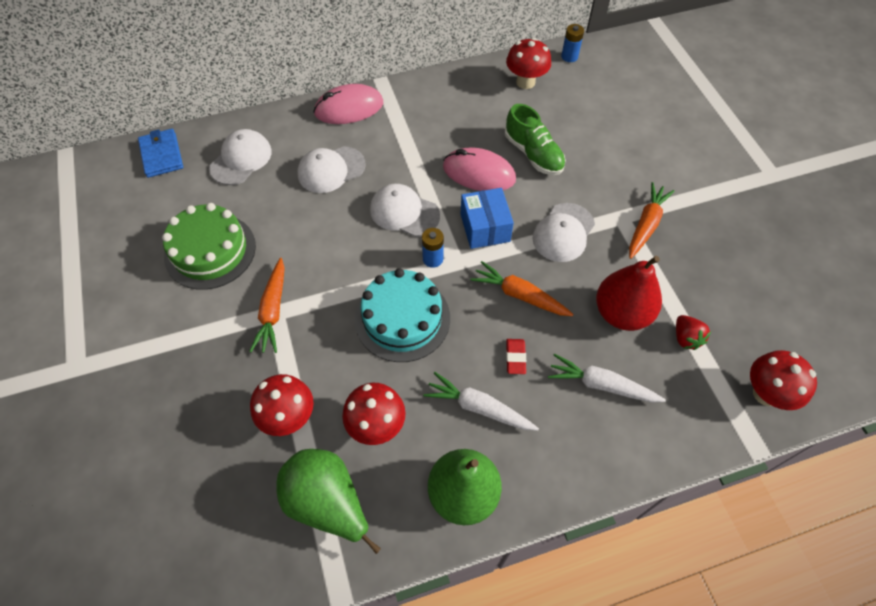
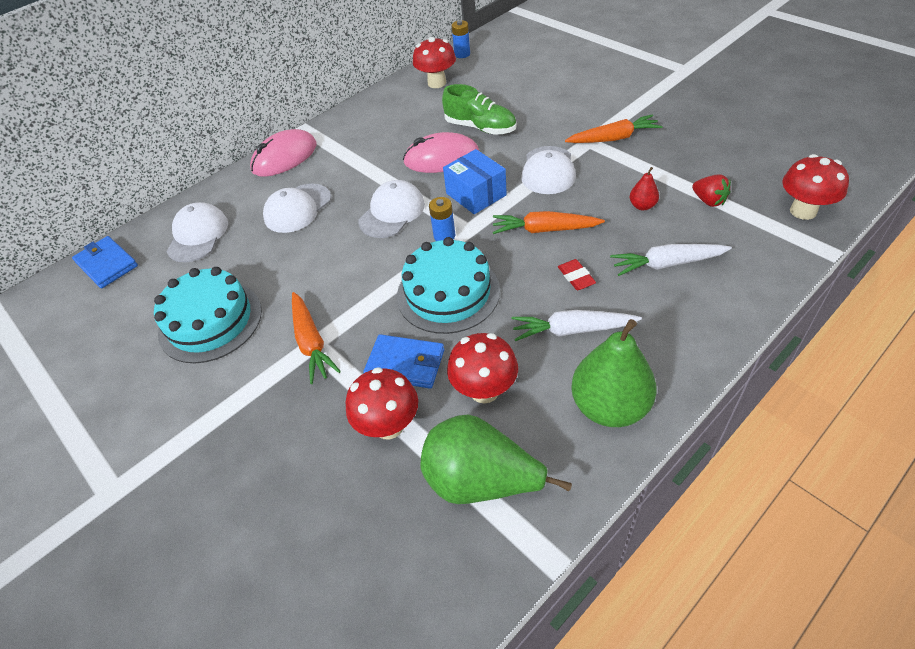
camera: 20 degrees left, 10 degrees down
green cake [162,203,256,290] -> turquoise cake [154,267,262,363]
white cap [370,184,440,237] -> white cap turned 120 degrees clockwise [359,180,425,238]
red pear [596,256,662,331] -> red pear [630,167,659,211], size x0.46
orange carrot [629,182,675,259] -> orange carrot turned 75 degrees clockwise [565,114,663,143]
none -> blue wallet [363,334,444,389]

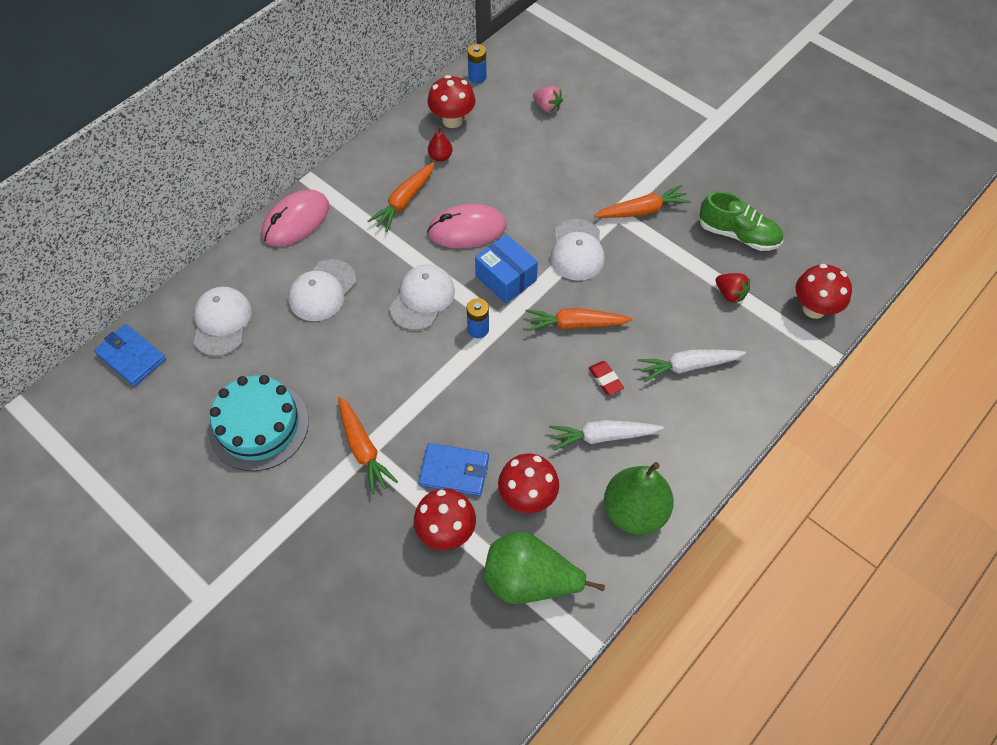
camera: 10 degrees left, 10 degrees up
turquoise cake [397,237,500,334] -> none
green shoe [442,84,516,135] -> green shoe moved to [699,191,783,251]
red pear [630,167,659,211] -> red pear moved to [428,127,453,162]
none -> orange carrot [367,162,435,232]
none -> pink strawberry [533,86,563,113]

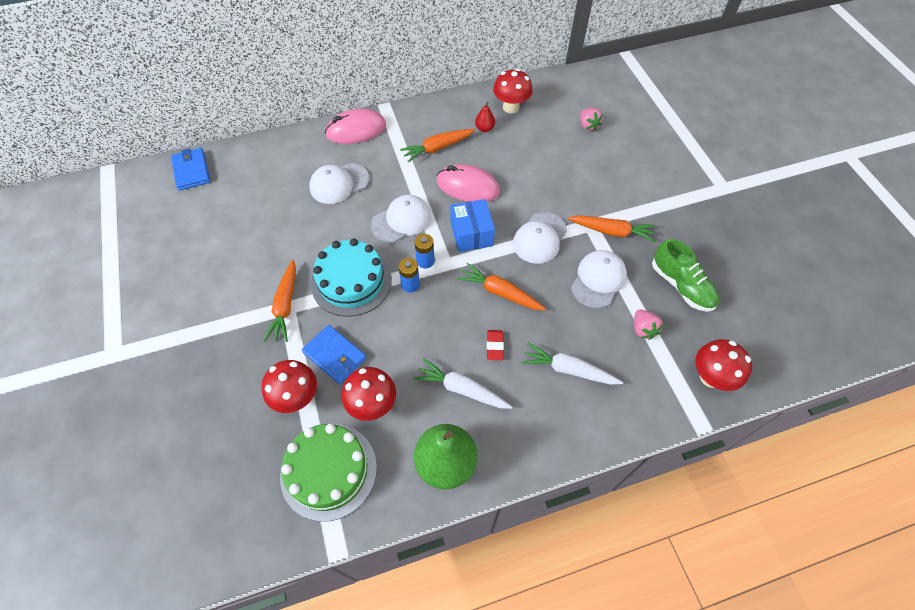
camera: 30 degrees right, 0 degrees up
white cap [194,287,251,356] -> white cap moved to [571,250,627,308]
turquoise cake [208,375,309,471] -> turquoise cake moved to [311,238,392,317]
blue battery [468,44,487,83] -> blue battery moved to [398,258,420,292]
green pear [484,531,605,604] -> green cake [280,424,377,522]
red strawberry [716,273,750,303] -> pink strawberry [634,309,664,340]

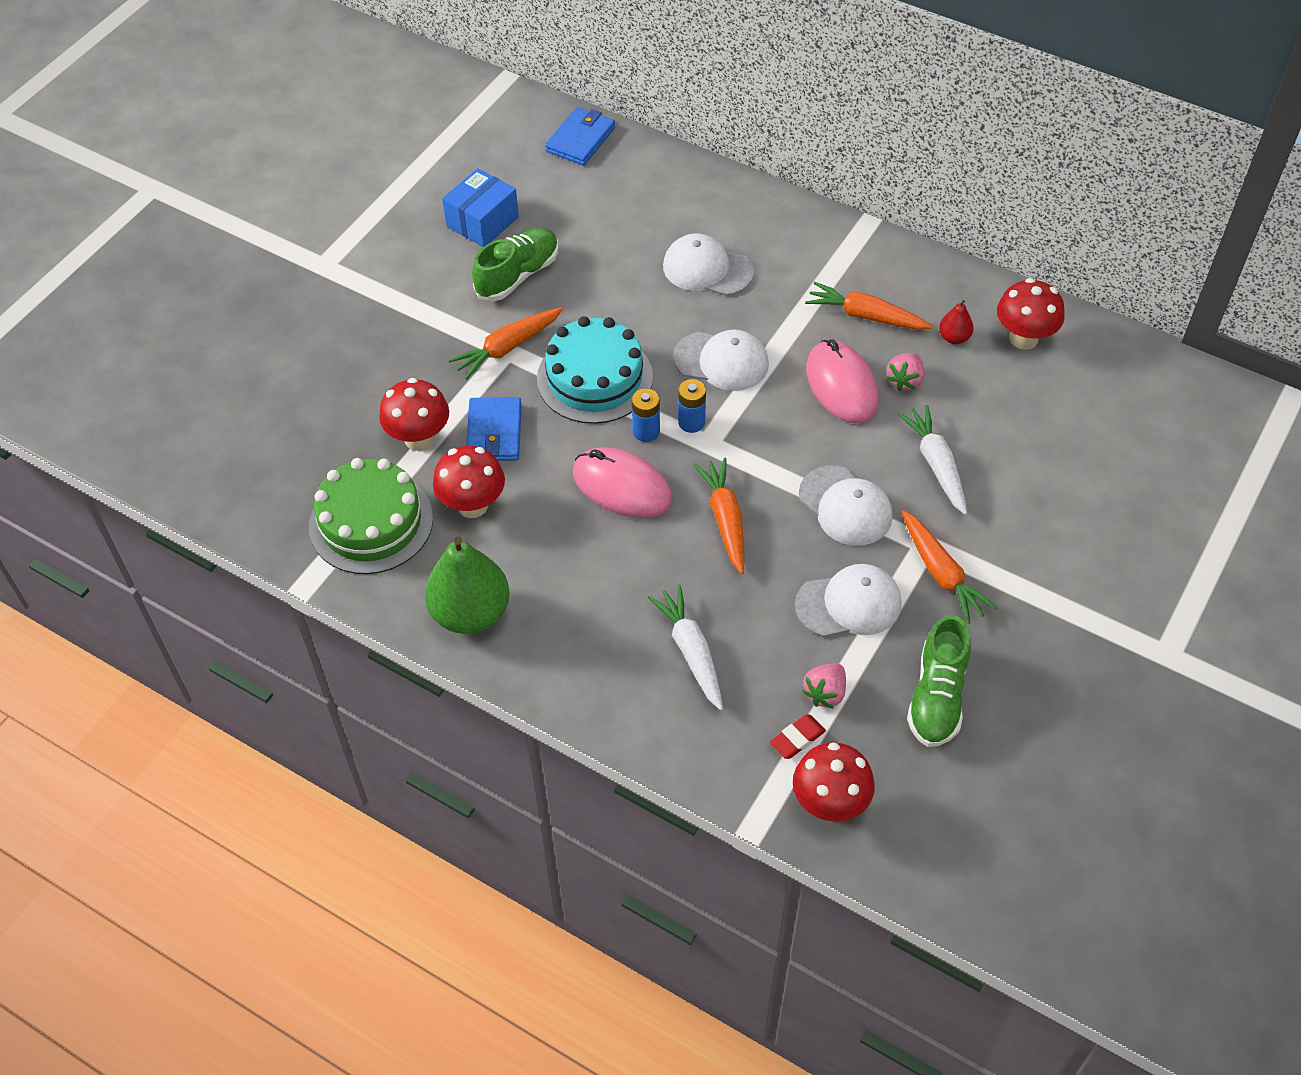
camera: 50 degrees right, 5 degrees down
pink mouse [325,109,386,144] -> pink mouse moved to [573,447,672,518]
white carrot [413,358,512,409] -> white carrot moved to [898,405,967,515]
blue box [450,199,495,252] -> blue box moved to [442,168,519,247]
red eraser [487,330,504,360] -> red eraser moved to [770,714,826,759]
white cap [513,212,567,264] -> white cap turned 120 degrees counterclockwise [799,466,893,546]
pink strawberry [580,108,603,132] -> pink strawberry moved to [886,353,925,391]
none -> green shoe [472,228,558,301]

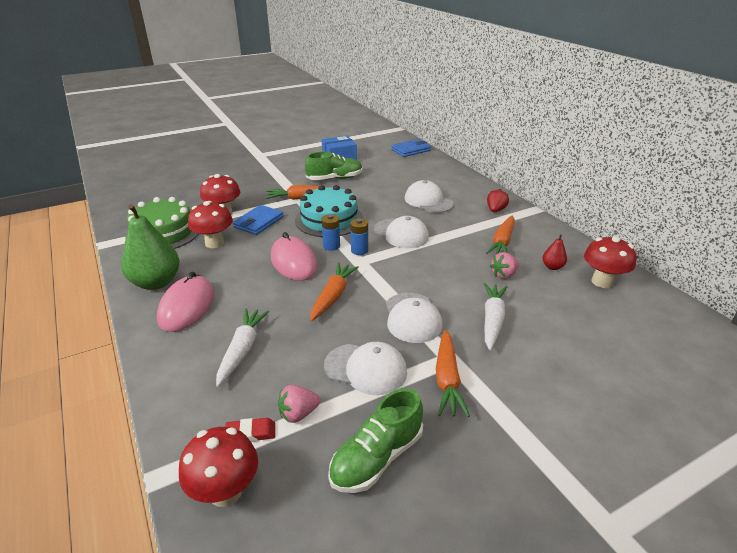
camera: 30 degrees right, 20 degrees down
orange carrot [805,282,933,330] -> orange carrot turned 120 degrees counterclockwise [486,215,515,254]
pink mouse [806,339,879,423] -> pink mouse moved to [157,272,214,332]
none -> red strawberry [487,189,509,213]

